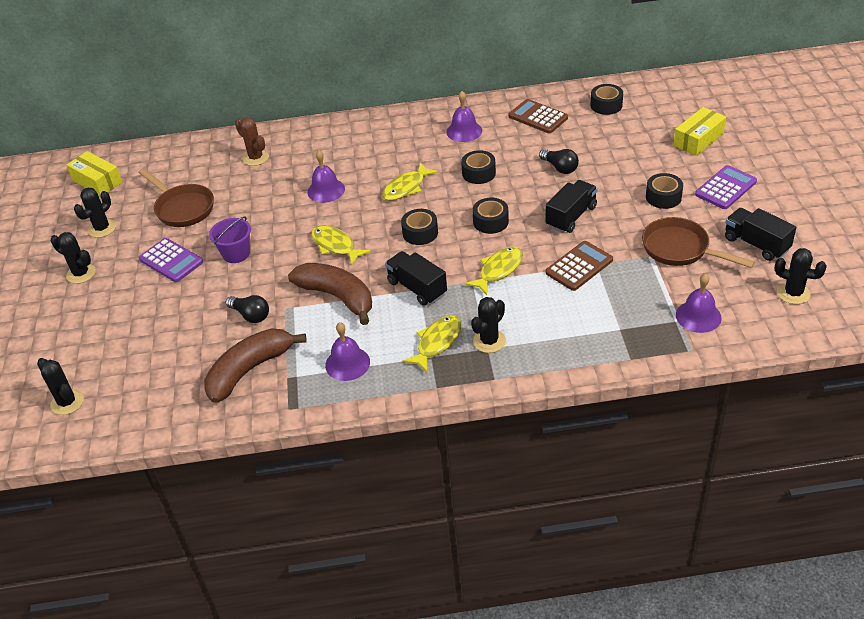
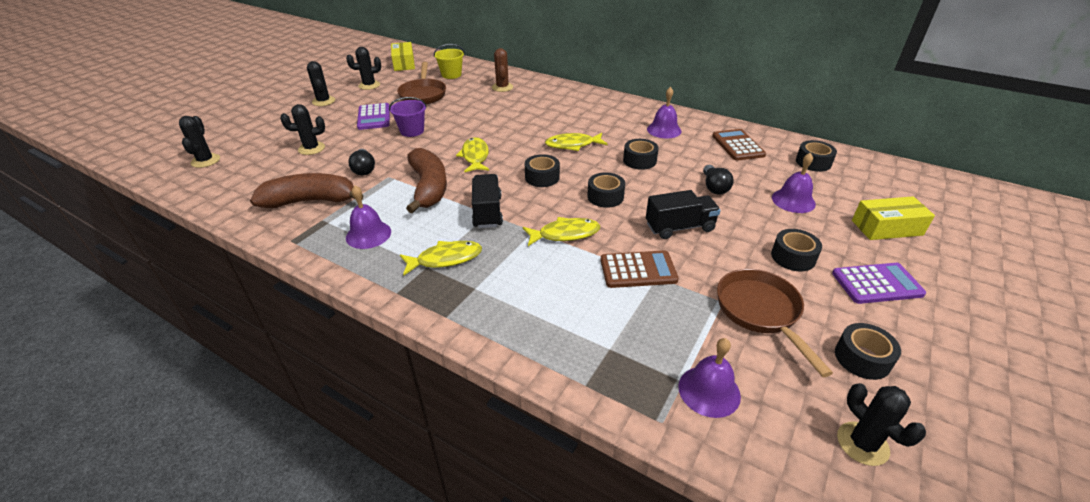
camera: 35 degrees right, 5 degrees down
purple bell [307,150,345,203] -> purple bell moved to [772,153,816,213]
black cactus [471,297,506,353] -> black cactus moved to [280,104,325,155]
black truck [725,208,796,261] -> black tape [835,323,901,380]
none -> yellow bucket [434,44,464,79]

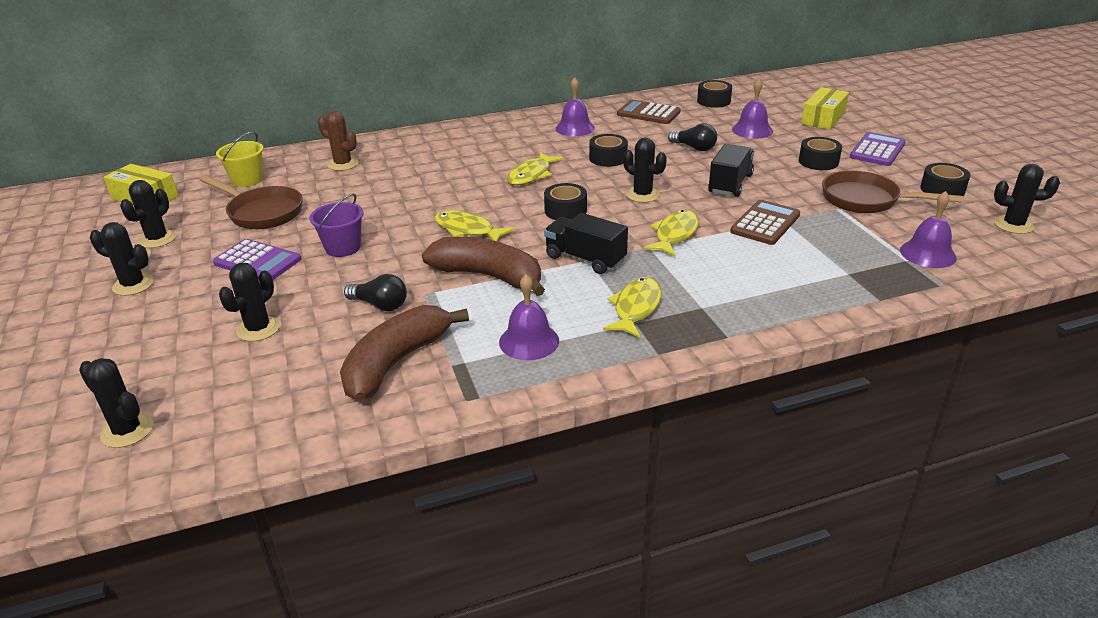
camera: 50 degrees left, 5 degrees down
black tape [587,172,625,208] -> black cactus [623,138,667,203]

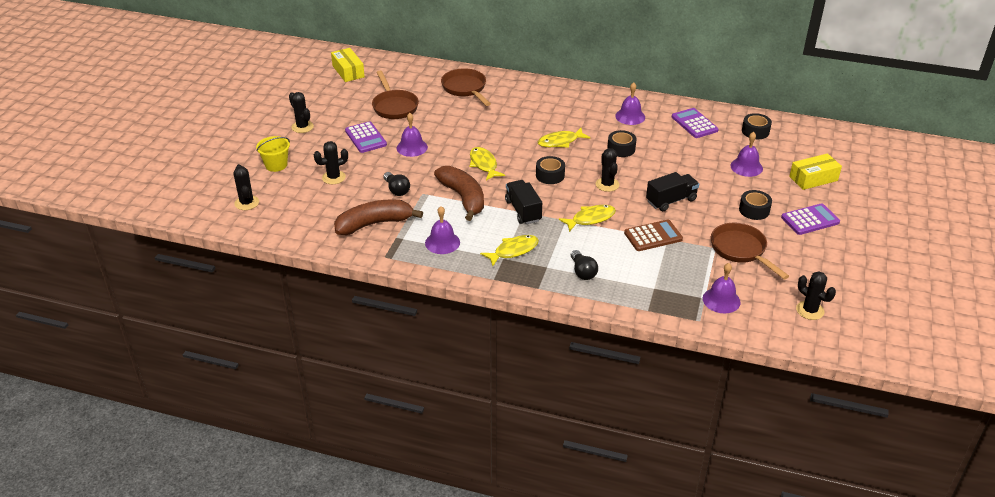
camera: 35 degrees right, 5 degrees up
black cactus [120,180,176,248] -> none
yellow bucket [216,131,264,187] -> yellow bucket moved to [256,136,290,172]
purple bucket [309,193,364,257] -> purple bell [397,113,428,157]
brown cactus [318,111,359,171] -> brown pan [441,68,491,106]
brown calculator [617,100,681,124] -> purple calculator [672,108,719,138]
black light bulb [668,123,717,151] -> black light bulb moved to [571,250,598,280]
black tape [920,163,970,196] -> none

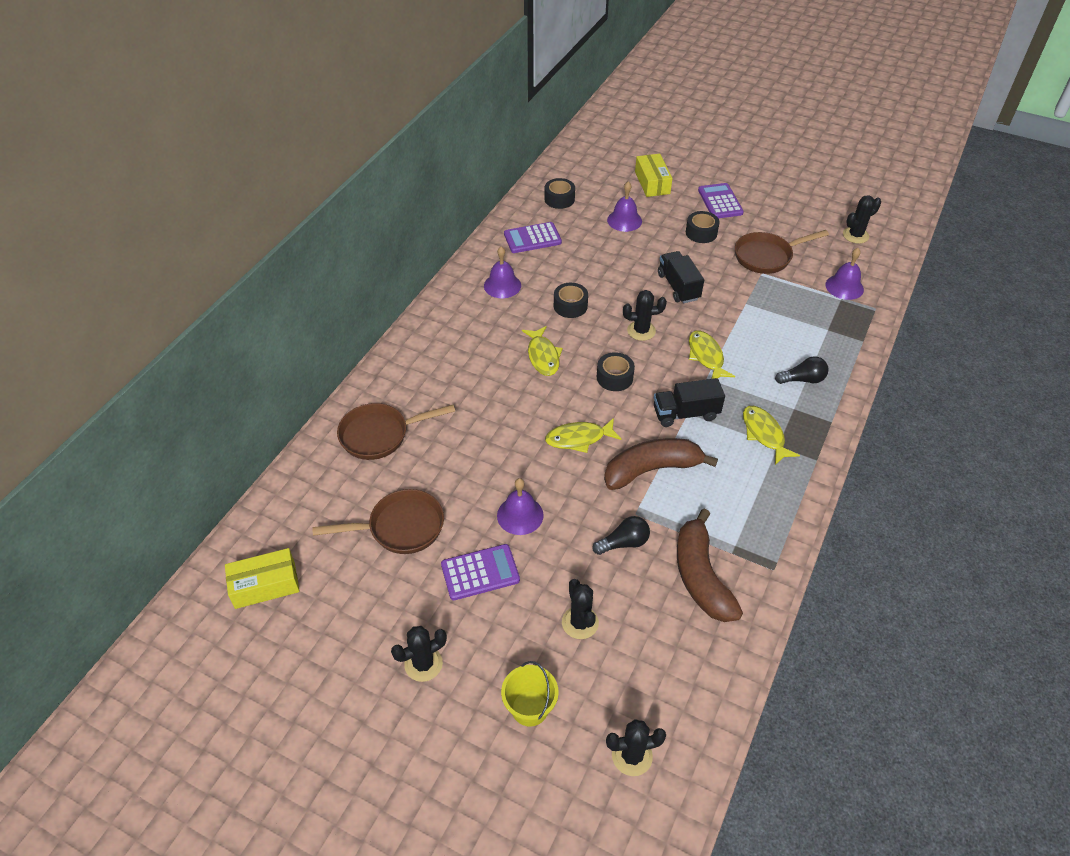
camera: 80 degrees left, 10 degrees up
purple bell [425,206,460,254] -> none
brown calculator [624,220,683,251] -> none

